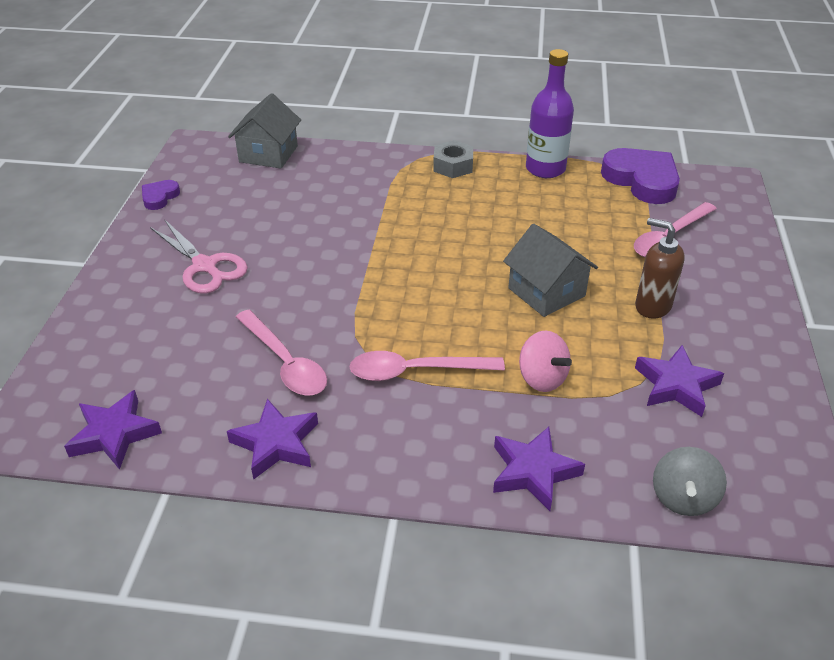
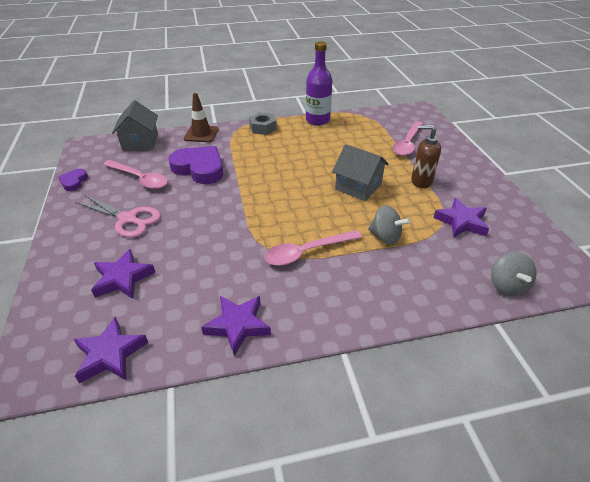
camera: 20 degrees left, 0 degrees up
pink spoon [236,310,327,396] -> pink spoon moved to [103,160,168,189]
purple star [493,427,585,511] -> purple star moved to [91,249,156,299]
pink spinning top [519,331,572,392] -> grey spinning top [368,205,411,245]
purple heart [601,148,680,204] -> purple heart moved to [168,146,223,184]
none -> brown traffic cone [184,93,219,142]

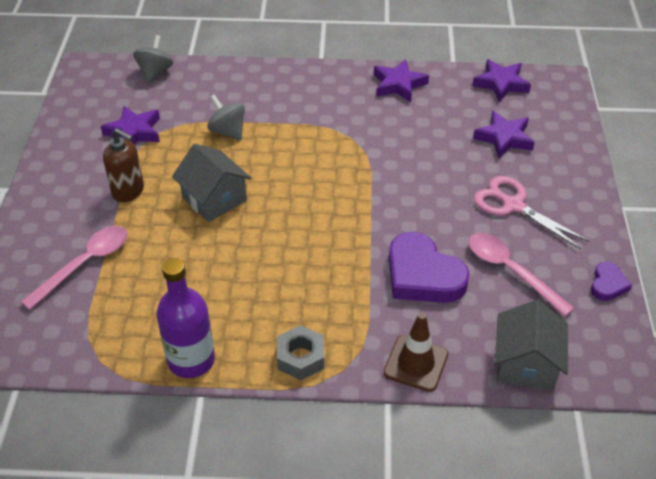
camera: 165 degrees left, 5 degrees up
pink spoon [264,230,362,266] -> none

